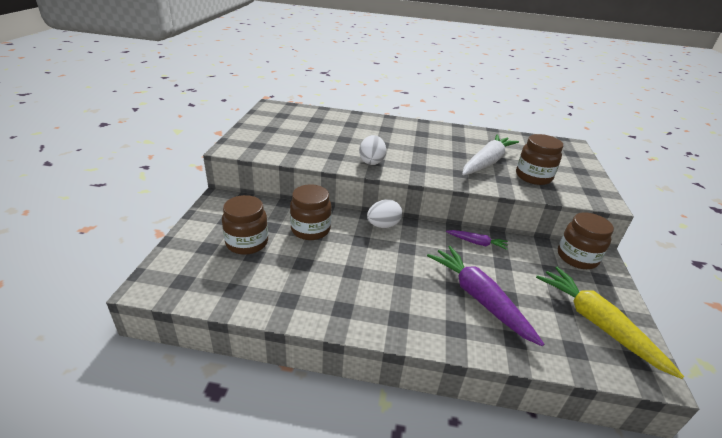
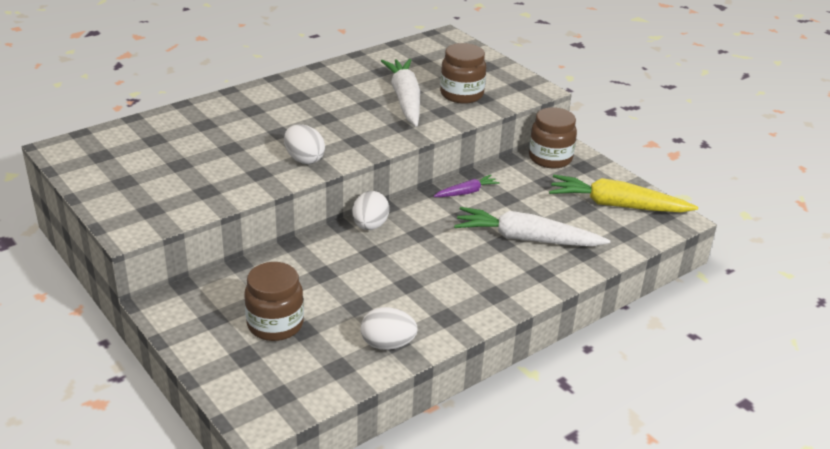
camera: 45 degrees left, 0 degrees up
brown jar [290,184,332,240] -> none
purple carrot [427,246,544,346] -> white carrot [454,207,610,246]
none -> white egg [361,307,418,350]

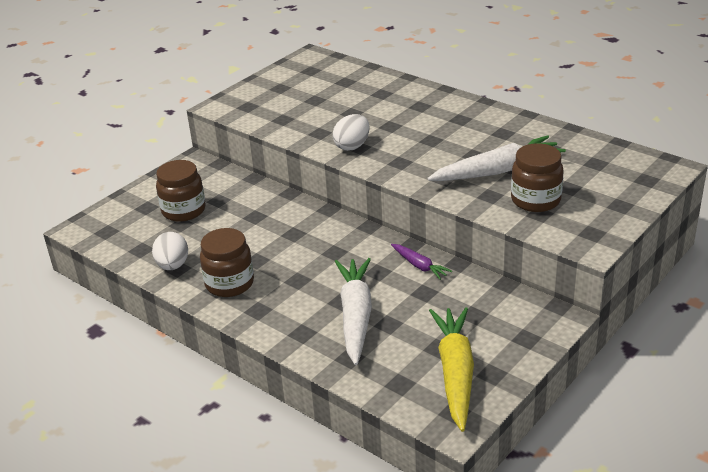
camera: 80 degrees right, 0 degrees up
white egg [352,191,389,230] -> none
brown jar [529,107,577,169] -> brown jar moved to [200,228,254,297]

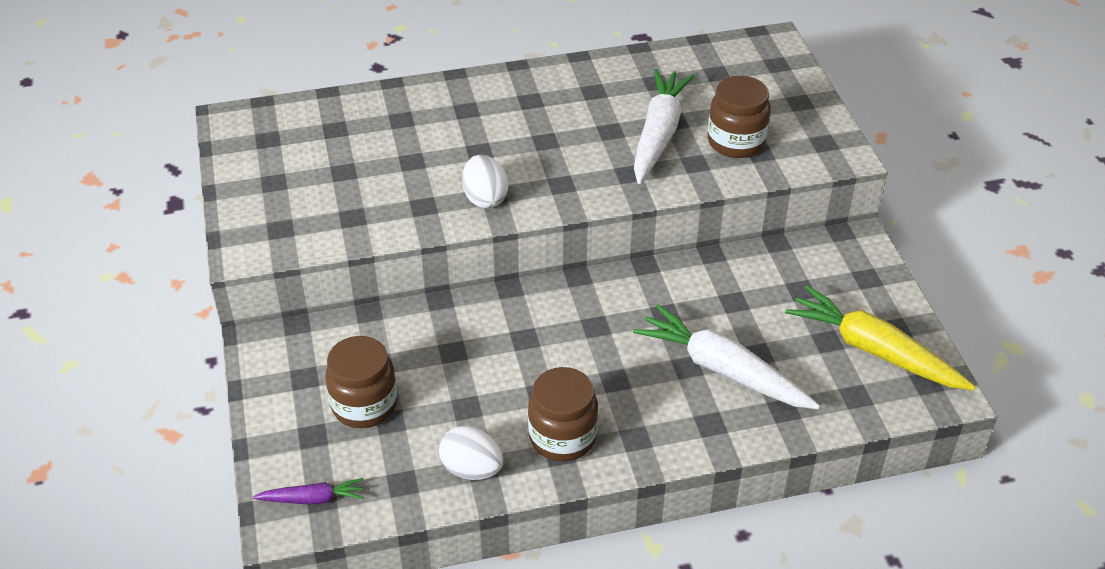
camera: 55 degrees left, 10 degrees up
purple carrot [391,244,452,280] -> purple carrot moved to [253,478,364,505]

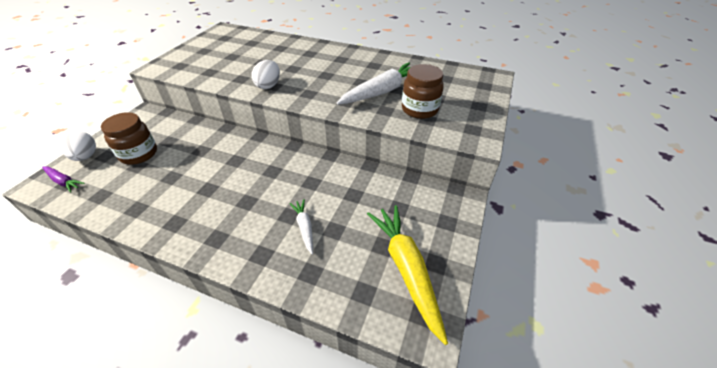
camera: 35 degrees right, 0 degrees up
white egg [439,426,503,480] -> white egg moved to [60,131,96,161]
brown jar [528,367,598,461] -> none
white carrot [633,304,820,409] -> white carrot [289,199,313,255], size x0.50

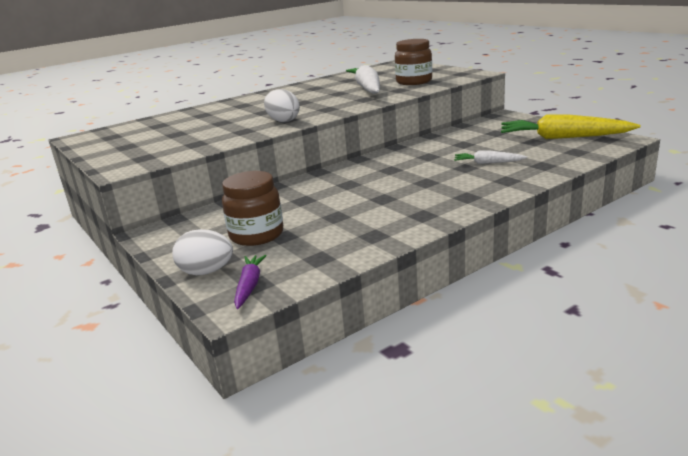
camera: 55 degrees left, 20 degrees down
purple carrot [42,166,85,193] -> purple carrot turned 60 degrees counterclockwise [234,255,267,309]

